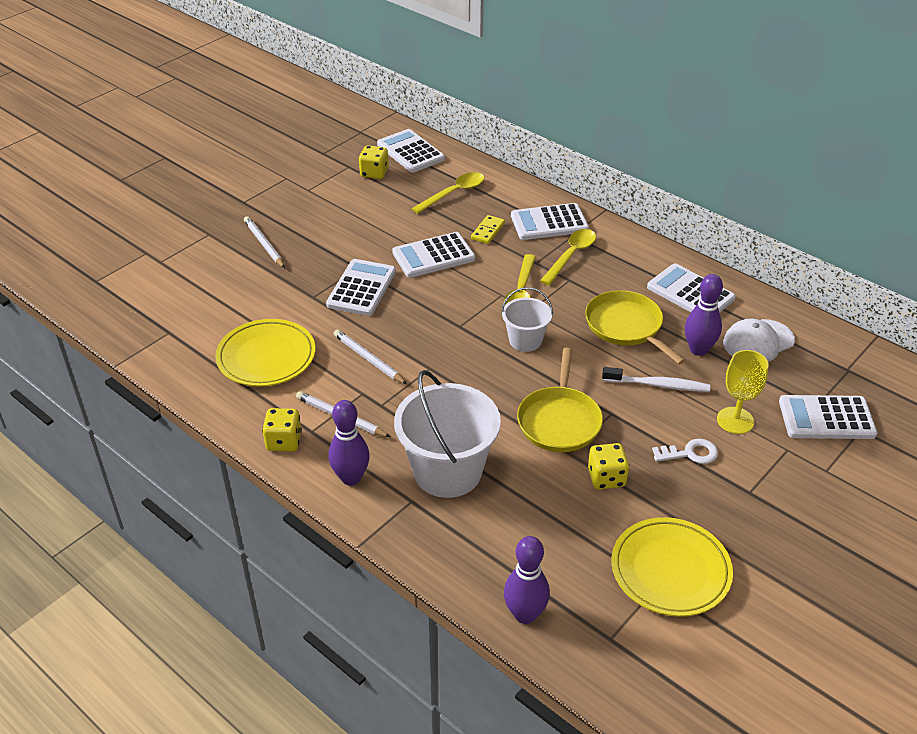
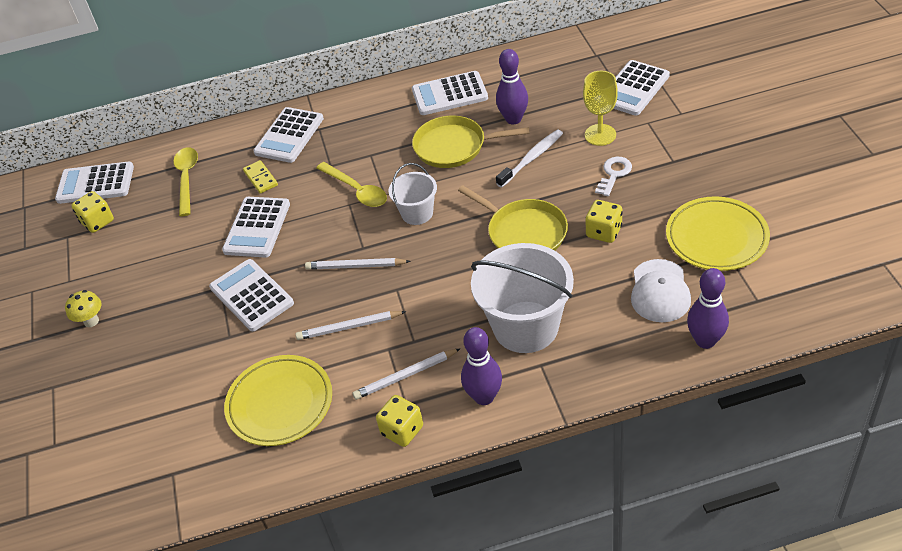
camera: 50 degrees left, 5 degrees up
white pencil [244,216,285,268] -> white pencil moved to [305,258,411,270]
yellow spoon [540,229,596,285] -> none
white cap [723,319,795,362] -> white cap moved to [631,259,691,322]
none -> yellow mushroom [65,290,101,327]

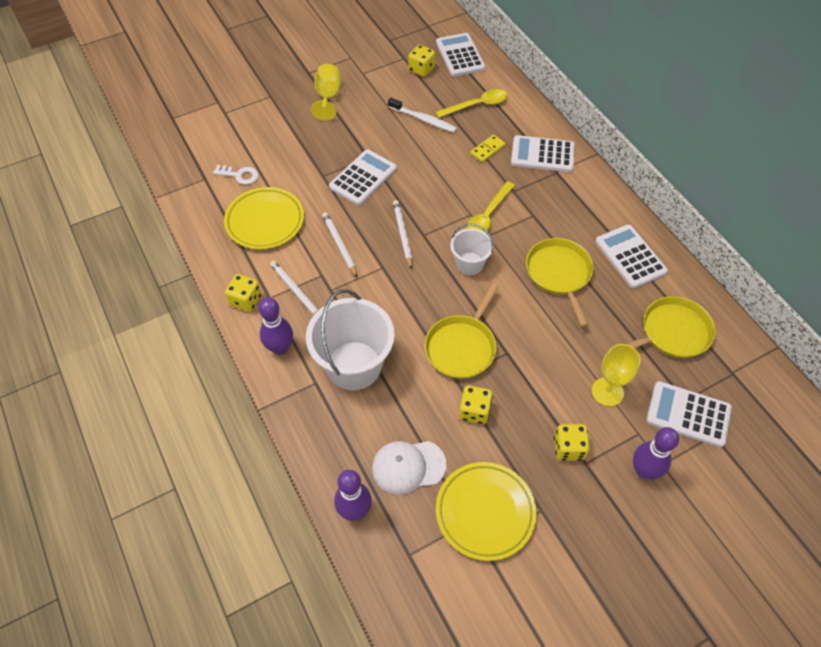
camera: 70 degrees right, 10 degrees up
yellow mushroom [65,290,101,327] -> yellow goblet [311,64,341,121]
white calculator [222,197,290,258] -> none
purple bowling pin [496,49,528,124] -> purple bowling pin moved to [633,427,679,479]
white toothbrush [496,129,563,188] -> white toothbrush moved to [388,98,457,133]
white key [595,157,632,196] -> white key moved to [213,165,259,185]
none -> yellow dice [554,424,590,461]
none -> yellow pan [627,296,715,358]

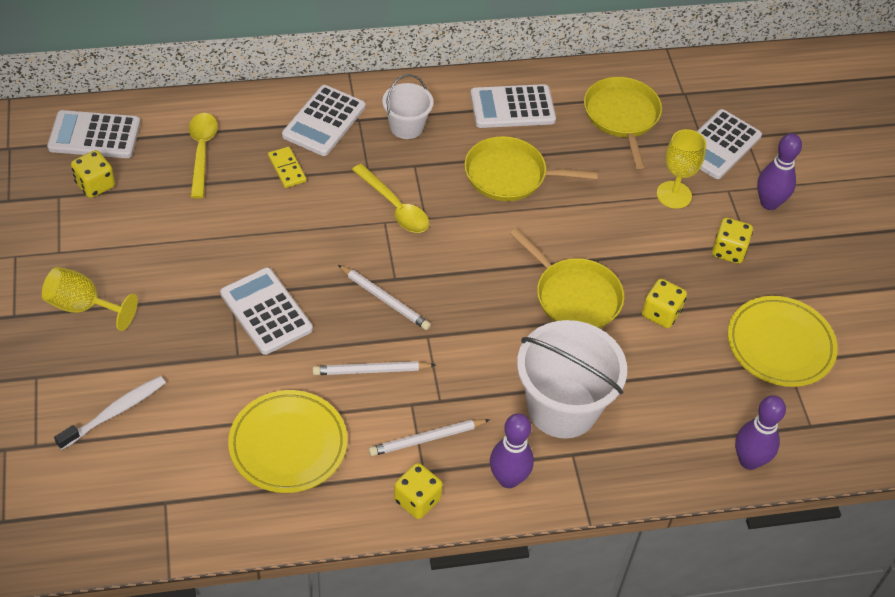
camera: 75 degrees left, 5 degrees down
white key [213,165,259,185] -> none
white cap [372,441,447,495] -> none
white toothbrush [388,98,457,133] -> white toothbrush moved to [54,376,166,450]
white pencil [393,200,412,270] -> white pencil turned 150 degrees counterclockwise [338,265,431,330]
white bucket [450,223,493,275] -> white bucket moved to [382,74,433,139]

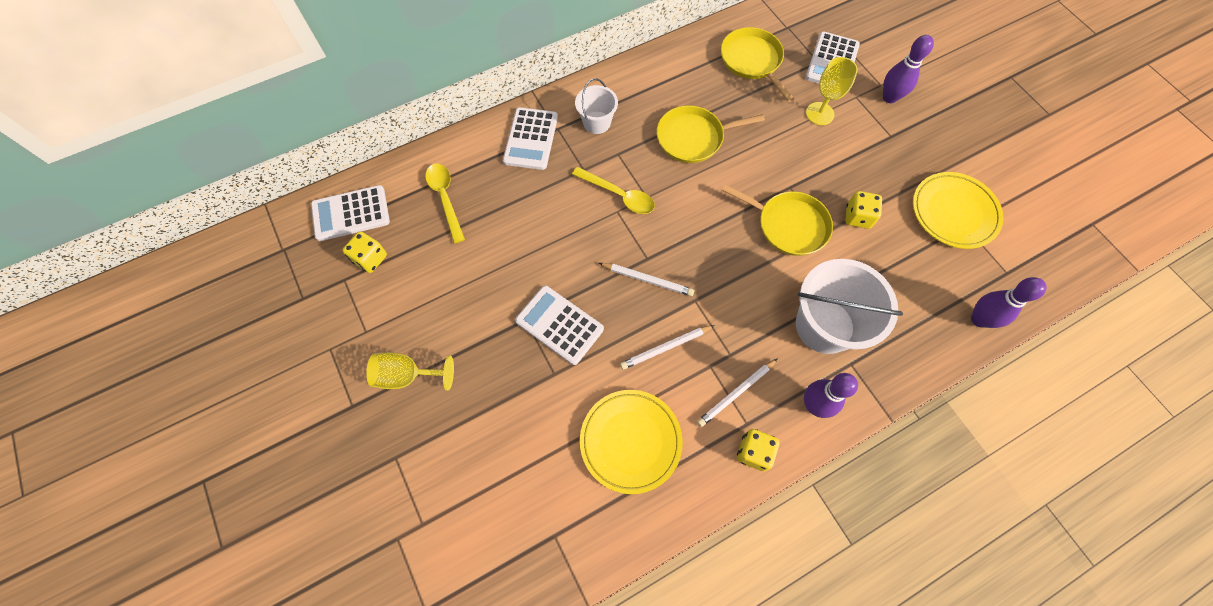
camera: 15 degrees left, 15 degrees up
white toothbrush [54,376,166,450] -> none
yellow domino [268,147,306,188] -> none
white calculator [470,84,556,128] -> none
yellow dice [712,217,753,264] -> none

